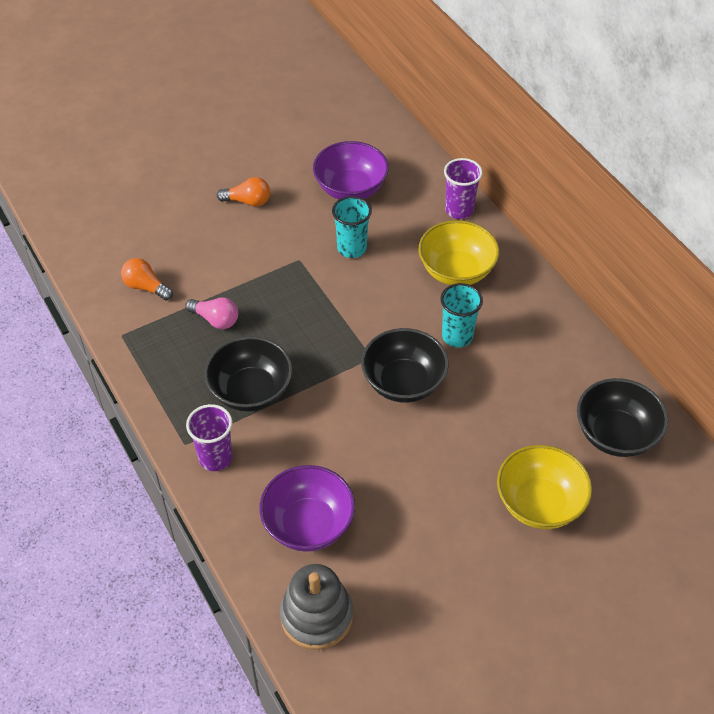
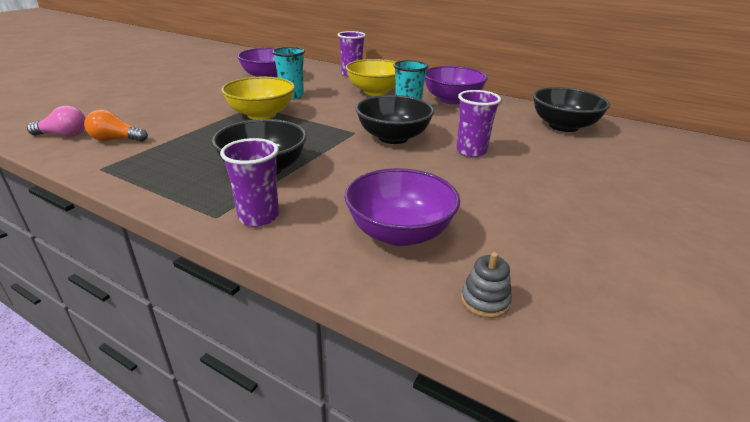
camera: 30 degrees left, 20 degrees down
pink light bulb [185,297,238,329] -> pink light bulb moved to [27,106,85,137]
orange light bulb [217,177,270,207] -> none
grey stacking toy [280,564,353,650] -> grey stacking toy [461,252,512,318], size x0.50
yellow bowl [497,445,592,529] -> yellow bowl moved to [221,77,295,120]
none -> purple bowl [425,66,488,105]
none -> purple cup [456,90,501,157]

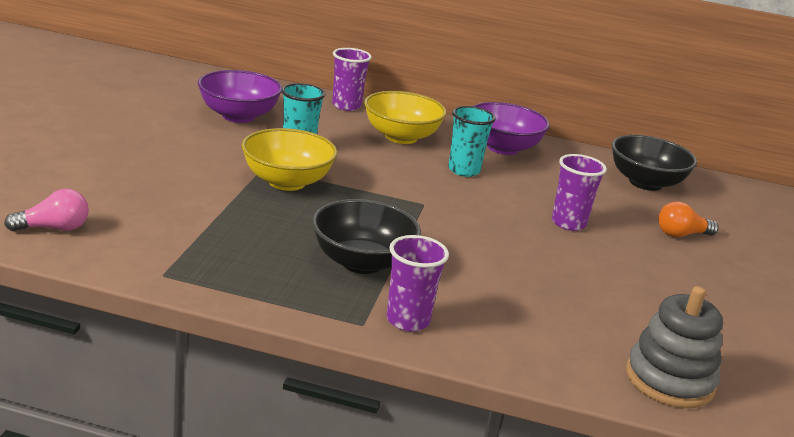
camera: 20 degrees left, 5 degrees down
orange light bulb [84,110,148,142] -> orange light bulb moved to [658,201,719,237]
purple bowl [345,168,460,246] -> none
black bowl [356,95,434,144] -> none
grey stacking toy [461,252,512,318] -> grey stacking toy [626,286,723,408], size x1.99

